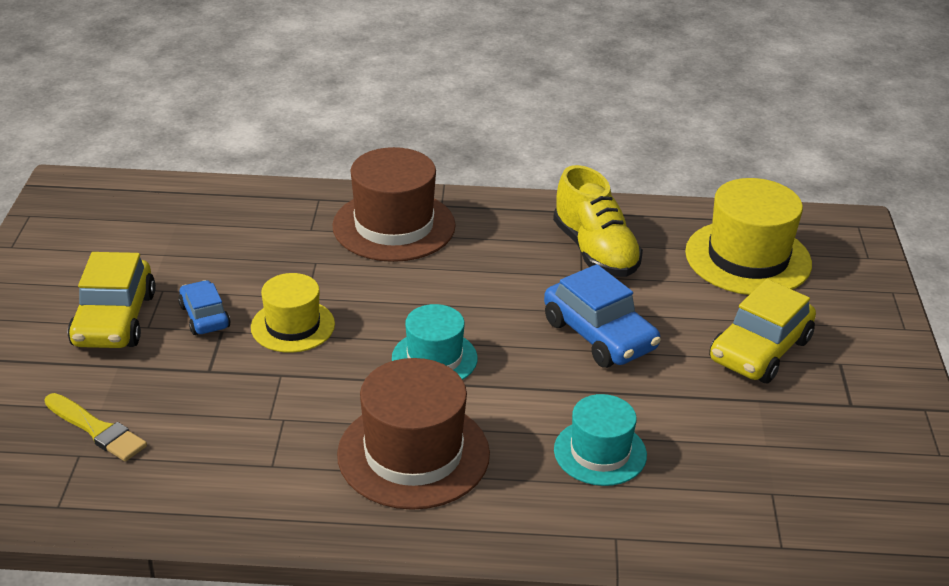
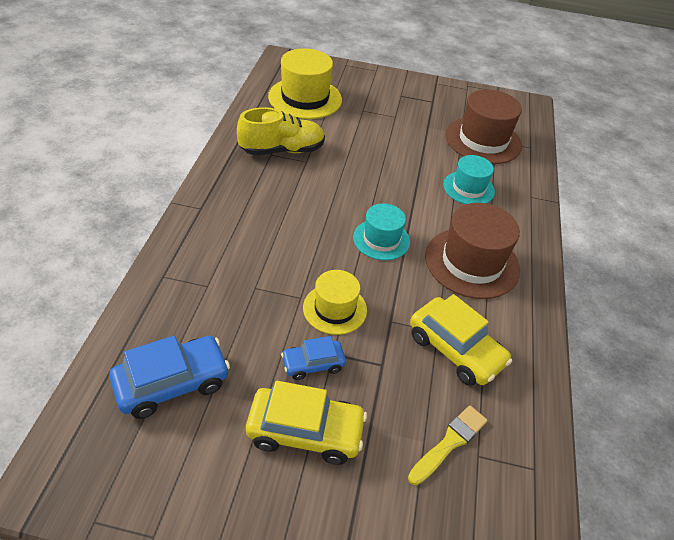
camera: 85 degrees left, 10 degrees up
brown hat [332,147,456,262] -> brown hat moved to [445,89,522,164]
blue car [544,264,661,368] -> blue car moved to [109,336,230,419]
yellow car [709,279,816,383] -> yellow car moved to [410,294,512,386]

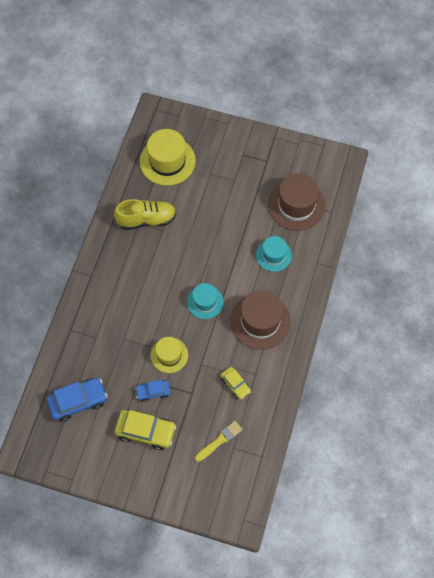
camera: 10 degrees right, 20 degrees up
yellow car [410,294,512,386] -> yellow car [221,367,251,400], size x0.59

